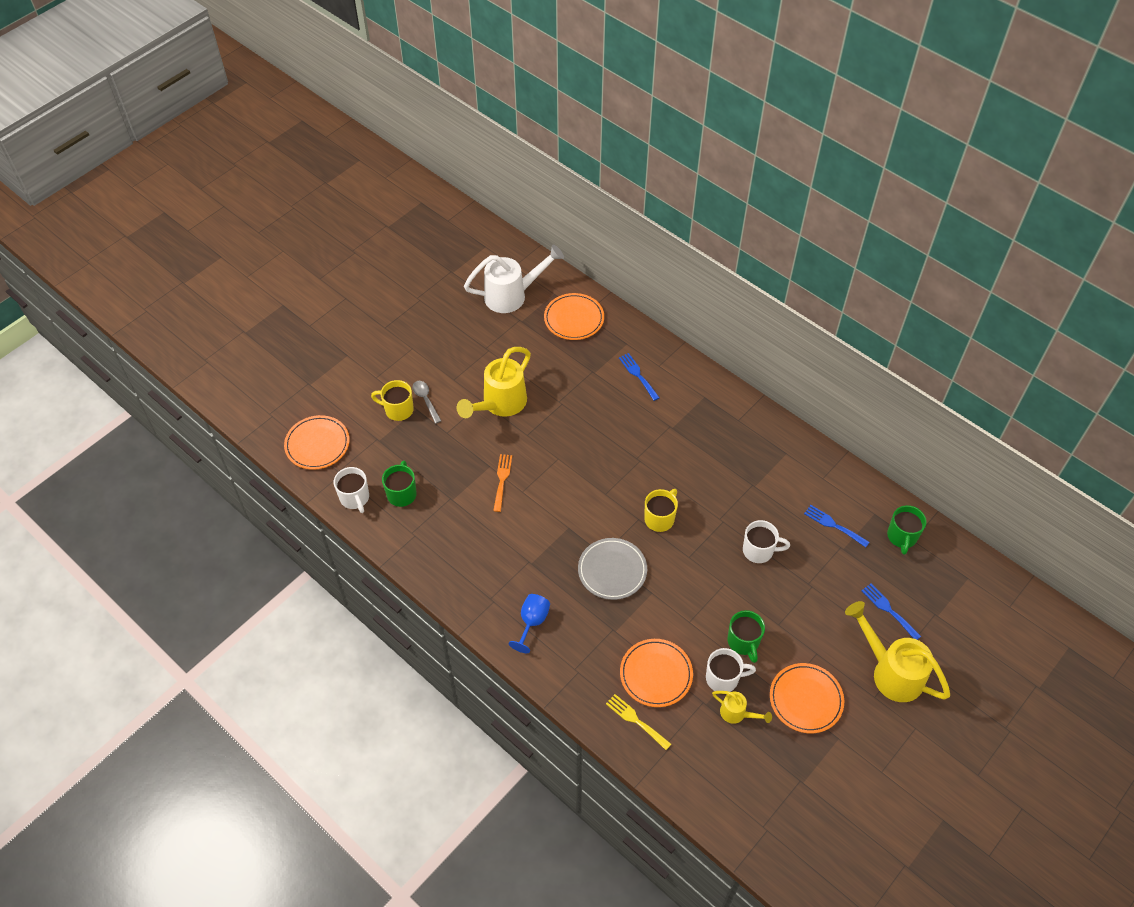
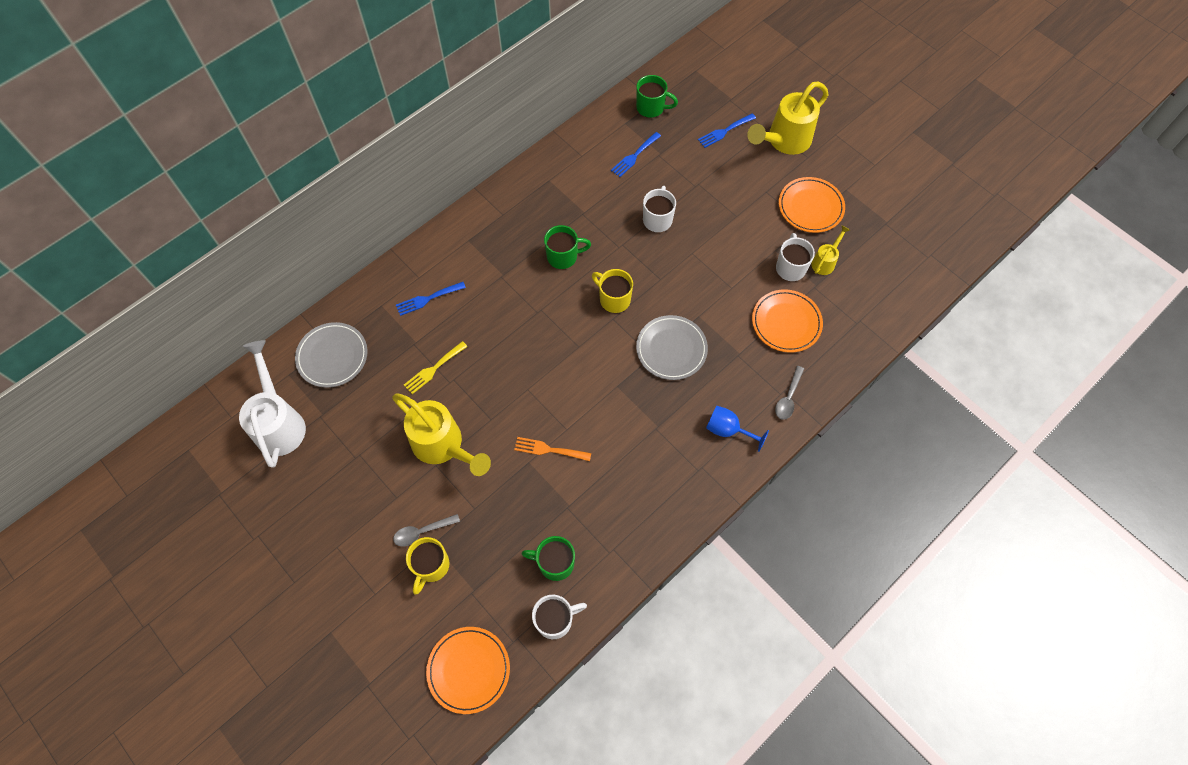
camera: 85 degrees left, 10 degrees up
orange plate [544,293,604,340] -> grey plate [295,322,368,388]
yellow fork [606,694,671,750] -> yellow fork moved to [404,341,468,394]
green mug [728,610,765,663] -> green mug moved to [544,225,591,269]
none -> grey spoon [775,366,804,420]

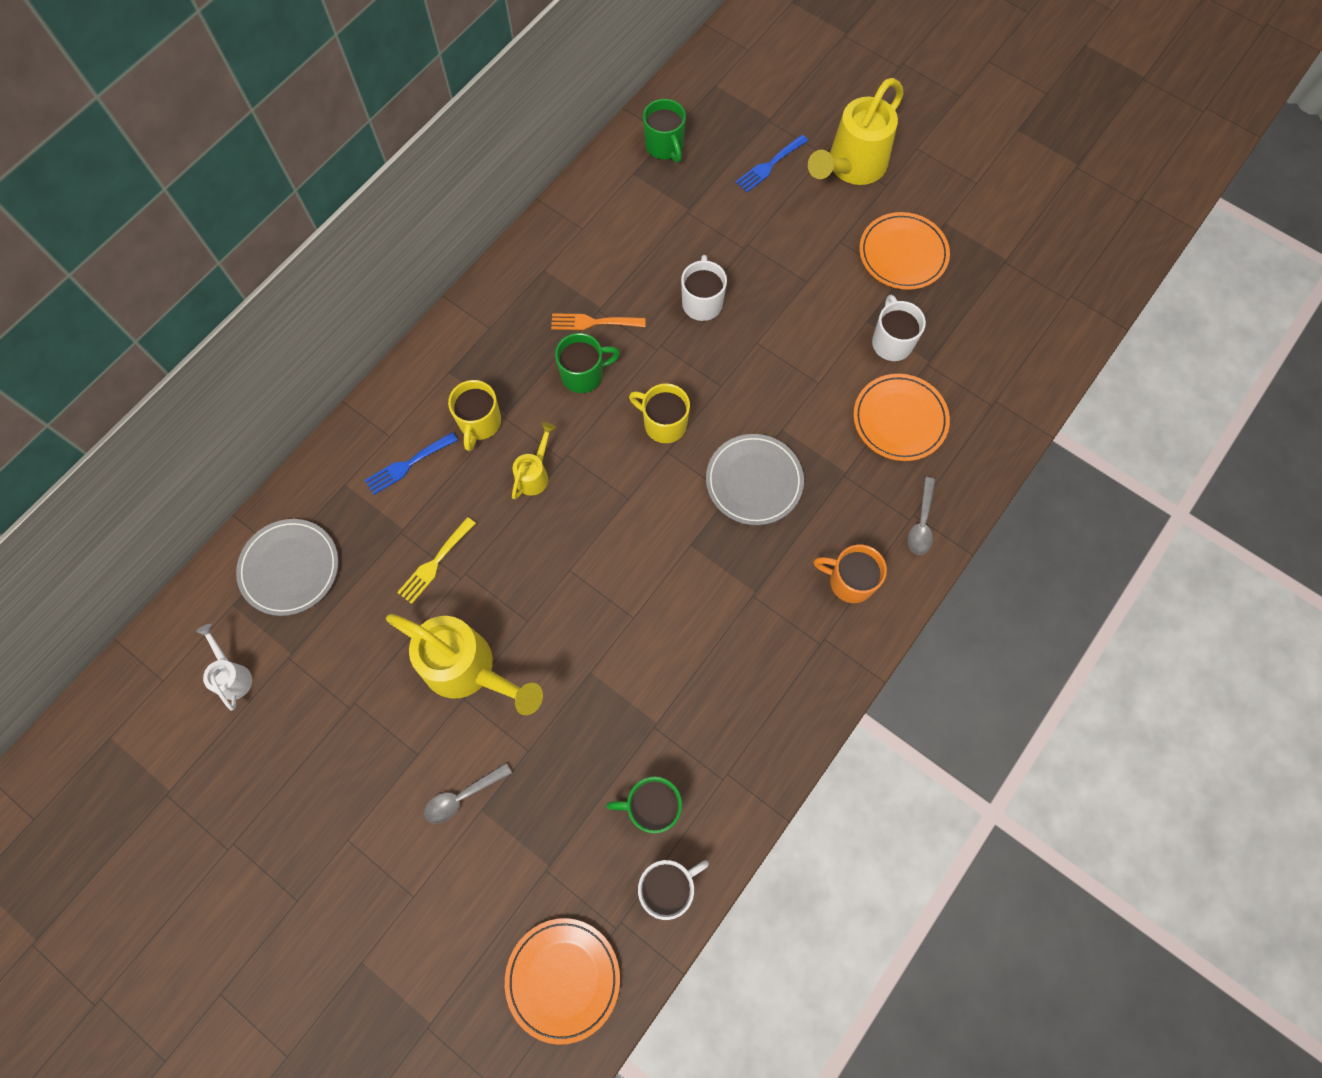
camera: 10 degrees left, 5 degrees up
white watering can [239,340,306,468] -> white watering can [196,624,252,711], size x0.50
yellow mug [406,537,449,595] -> yellow mug moved to [448,380,501,451]
orange fork [514,437,591,461] -> orange fork moved to [551,313,646,330]
blue fork [611,132,661,177] -> none
green mug [636,75,678,118] -> green mug turned 60 degrees clockwise [643,99,686,163]
blue goblet [706,405,769,452] -> orange mug [814,545,887,603]
yellow watering can [811,225,850,275] -> yellow watering can moved to [512,422,556,500]

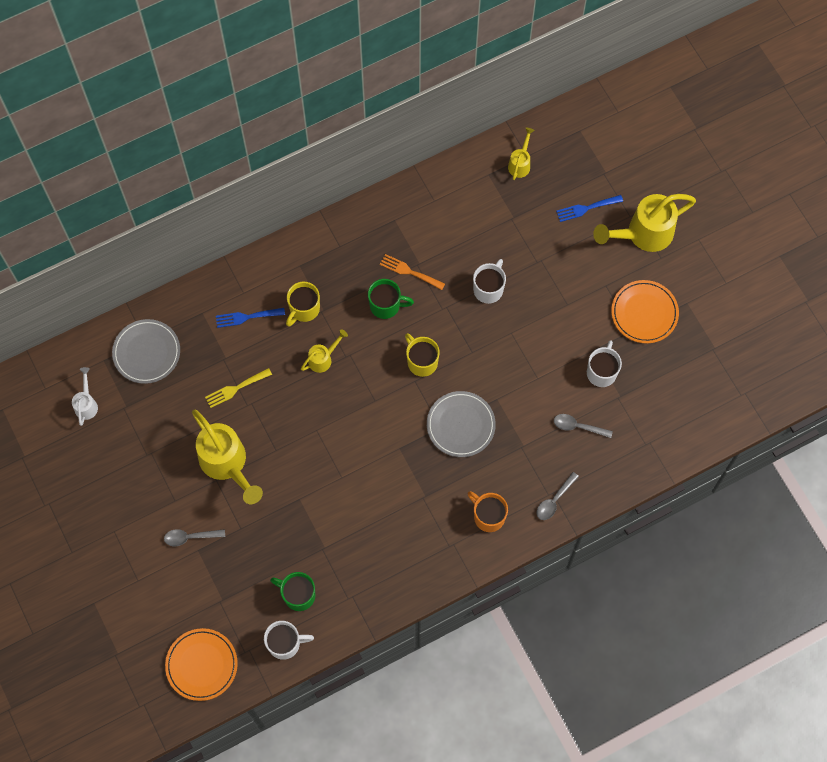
camera: 25 degrees right, 0 degrees up
green mug [643,99,686,163] -> yellow watering can [508,128,535,180]
orange plate [853,374,950,461] -> grey spoon [554,414,613,438]

